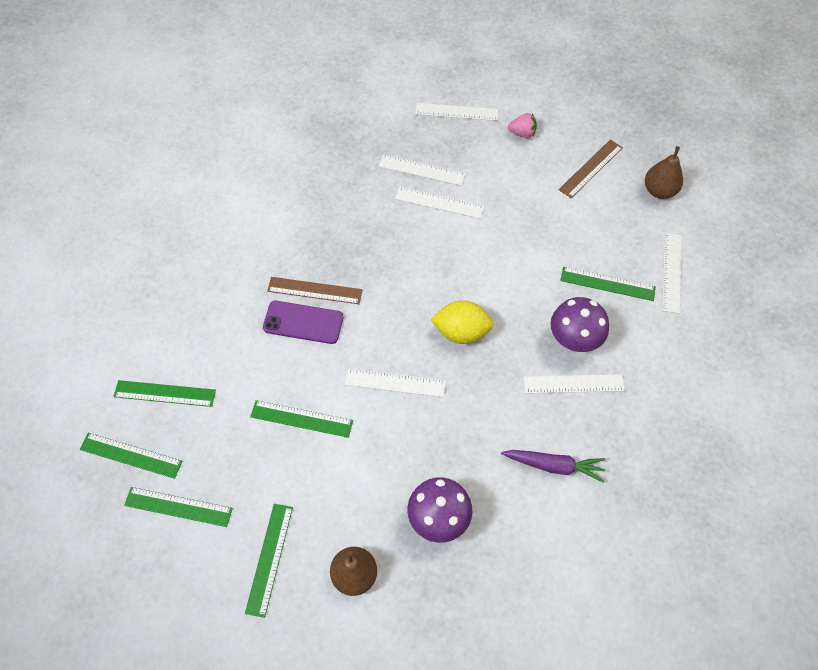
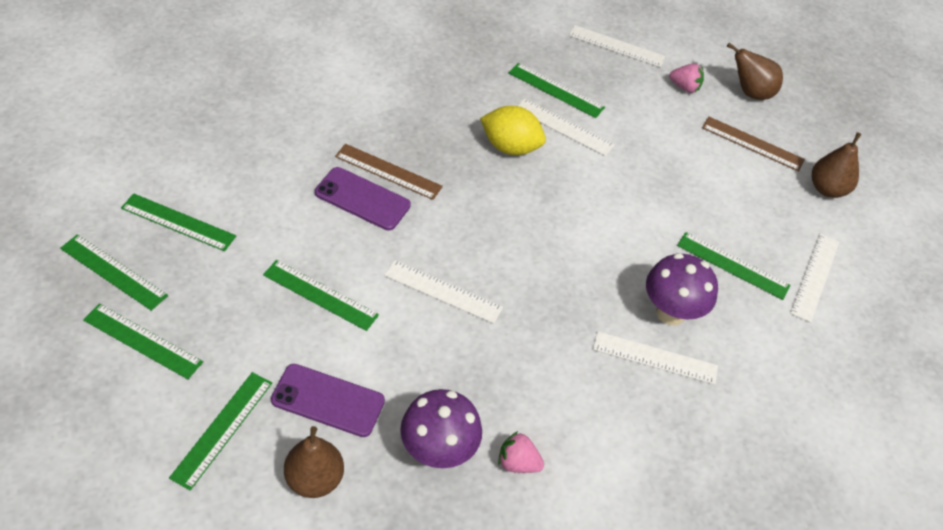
camera: 10 degrees right, 10 degrees down
white ruler [379,154,466,186] -> green ruler [509,63,605,118]
yellow lemon [430,300,494,344] -> yellow lemon moved to [480,106,546,155]
purple carrot [501,450,606,483] -> none
brown ruler [559,139,623,198] -> brown ruler turned 60 degrees clockwise [702,117,805,172]
none -> purple phone [271,364,385,437]
none -> pink strawberry [498,431,544,473]
none -> brown pear [727,43,783,100]

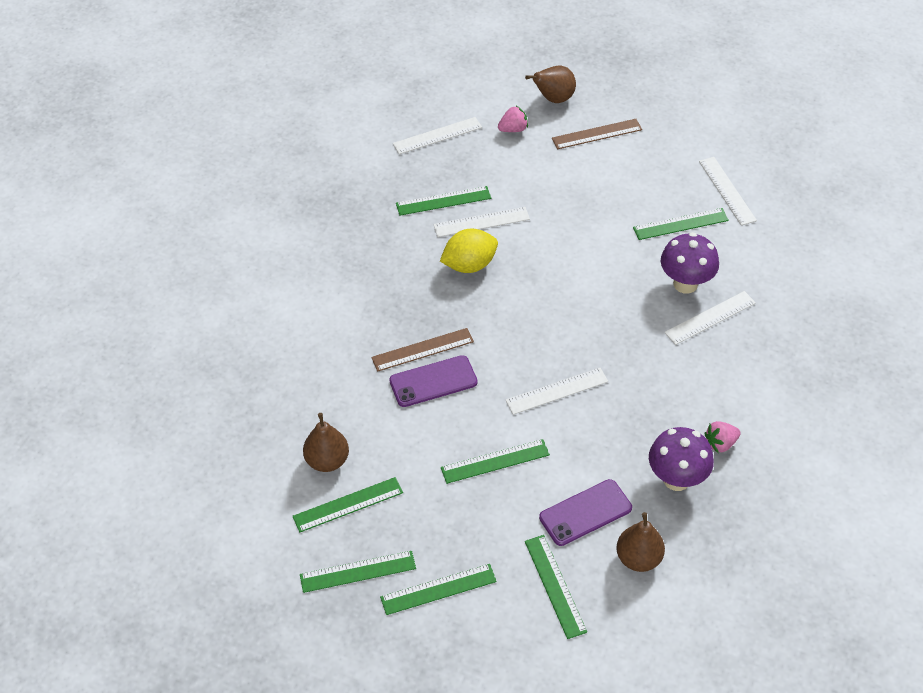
camera: 40 degrees left, 0 degrees up
brown pear [812,132,861,198] -> brown pear moved to [303,413,349,472]

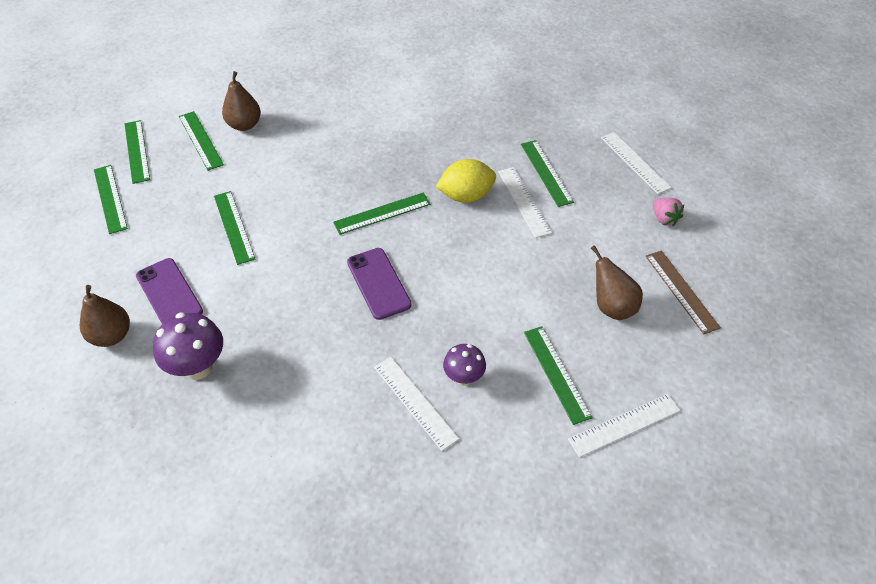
camera: 85 degrees right, 0 degrees up
brown ruler [371,328,474,372] -> none
purple phone [389,355,478,407] -> purple phone moved to [347,248,412,320]
yellow lemon [440,229,498,273] -> yellow lemon turned 75 degrees counterclockwise [436,159,496,203]
white ruler [505,368,608,415] -> none
brown pear [525,66,576,103] -> brown pear moved to [591,245,643,320]
green ruler [525,535,587,639] -> green ruler moved to [333,192,431,235]
purple mushroom [661,232,719,294] -> purple mushroom [443,344,486,386], size x0.63
pink strawberry [704,421,740,453] -> none

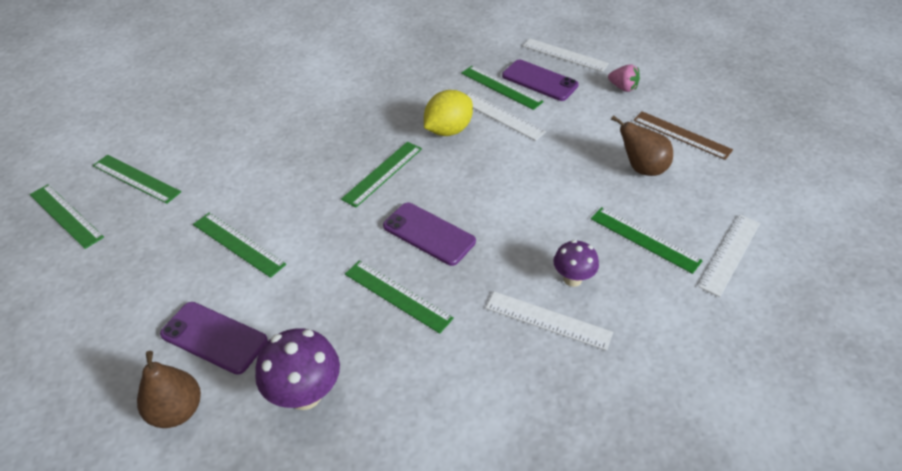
camera: 30 degrees left, 5 degrees down
green ruler [94,165,128,234] -> green ruler moved to [345,261,454,334]
brown pear [222,71,261,131] -> none
none -> purple phone [502,60,579,101]

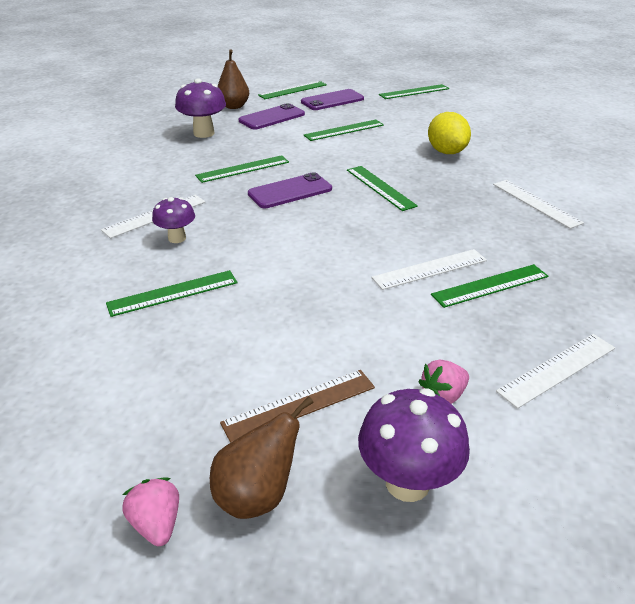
camera: 115 degrees right, 10 degrees down
green ruler [93,155,181,204] -> green ruler moved to [258,81,327,99]
yellow lemon [424,90,473,136] -> yellow lemon moved to [428,112,471,154]
purple phone [502,60,579,101] -> purple phone moved to [301,89,364,110]
brown pear [611,115,673,176] -> brown pear moved to [210,396,314,519]
white ruler [699,215,760,297] -> white ruler moved to [493,180,584,229]
none -> pink strawberry [122,477,179,546]
none -> purple mushroom [358,388,470,502]

